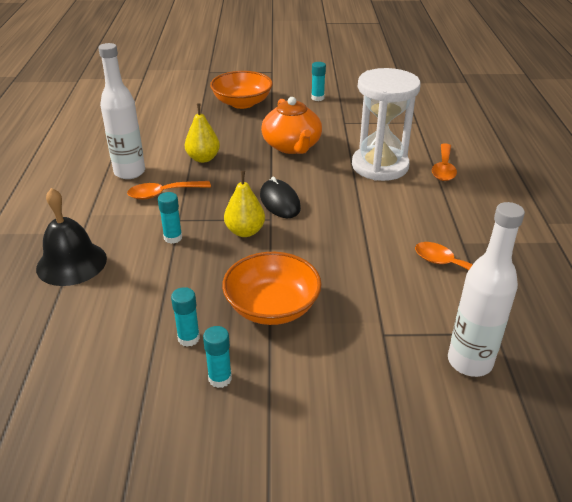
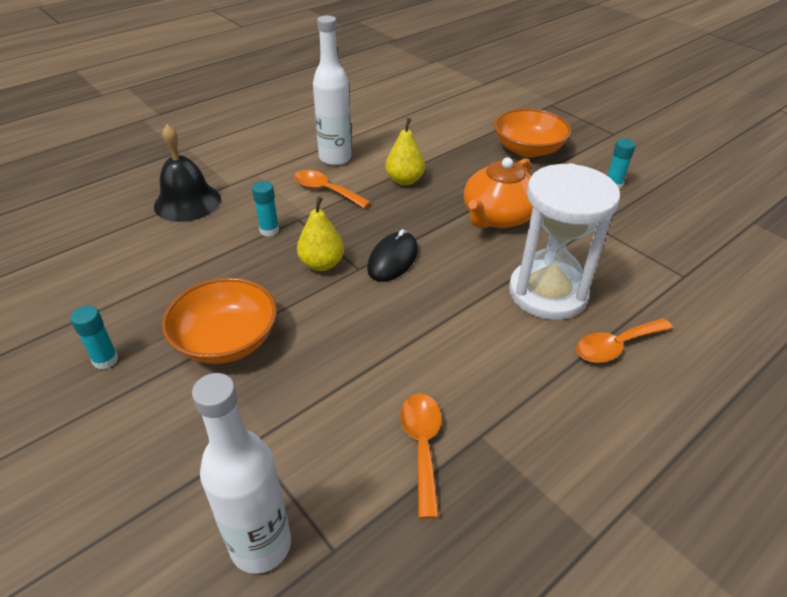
camera: 50 degrees right, 5 degrees up
turquoise glue stick [171,287,200,347] -> none

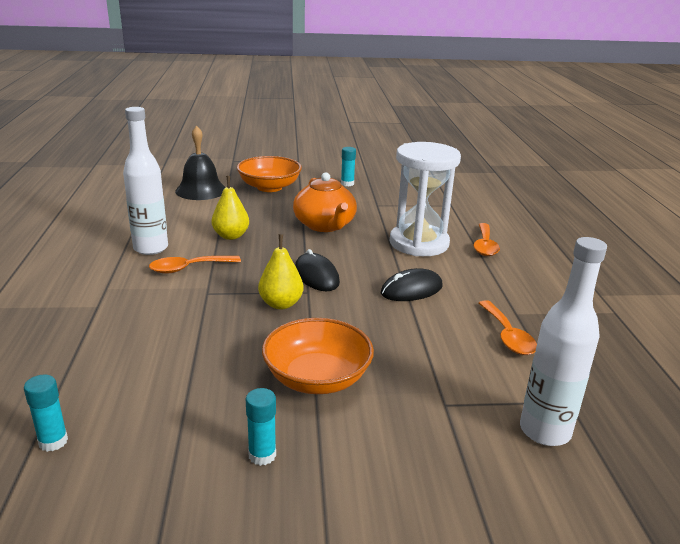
camera: 55 degrees left, 15 degrees down
black bell [154,124,221,222] -> black bell moved to [175,126,226,200]
turquoise glue stick [252,181,279,237] -> turquoise glue stick moved to [24,374,68,452]
orange spoon [400,393,442,519] -> orange spoon turned 135 degrees counterclockwise [479,300,537,355]
none -> black mouse [381,268,443,301]

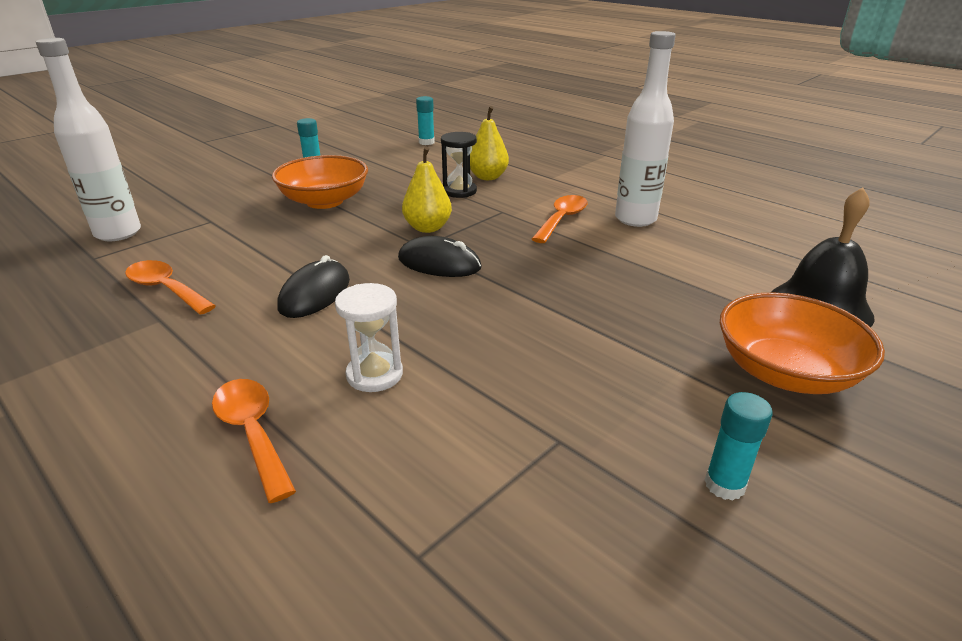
camera: 140 degrees right, 5 degrees up
yellow pear [212,176,249,240] -> yellow pear moved to [470,106,509,180]
orange teapot [293,172,357,232] -> none
white hourglass [390,142,461,256] -> white hourglass [335,283,403,392], size x0.49
none -> black hourglass [441,132,477,198]

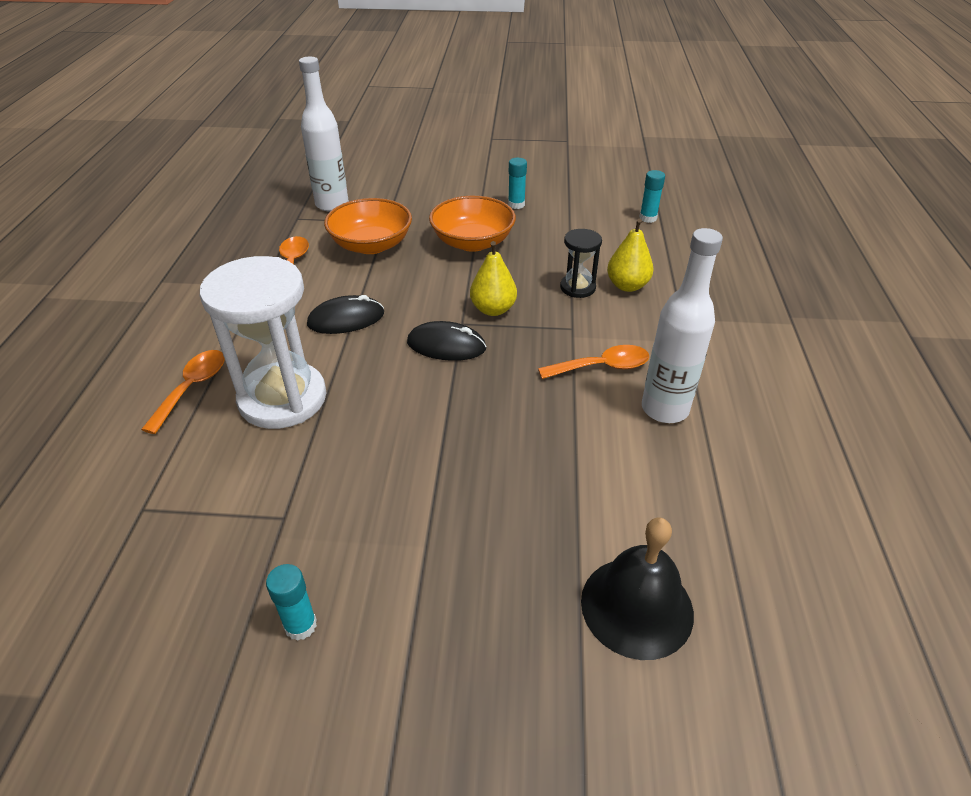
camera: 50 degrees right, 10 degrees up
white hourglass [335,283,403,392] -> white hourglass [200,256,326,429], size x2.04
black mouse [398,236,481,277] -> black mouse turned 60 degrees counterclockwise [407,321,486,361]
orange bowl [720,293,885,394] -> orange bowl moved to [324,198,412,254]

